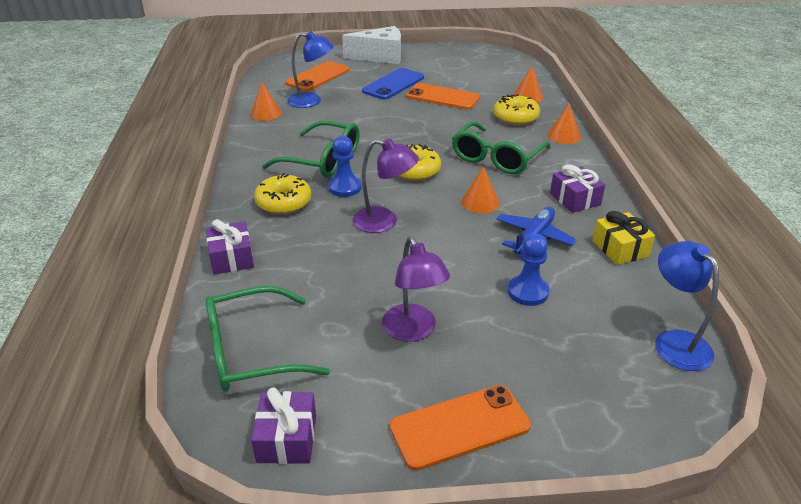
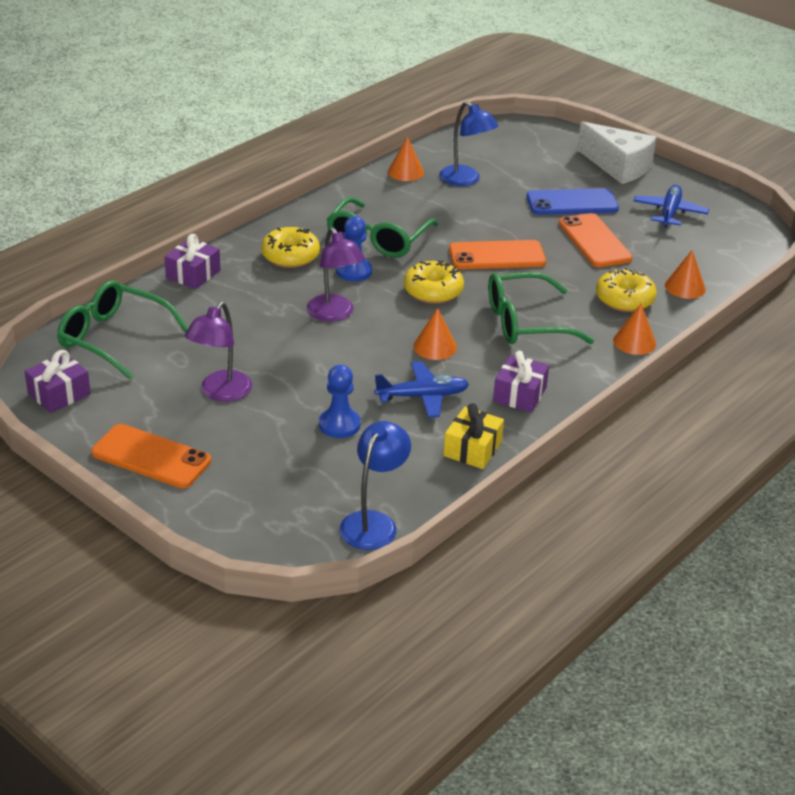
camera: 45 degrees right, 0 degrees up
green glasses [262,121,360,177] -> green glasses turned 45 degrees clockwise [326,197,438,258]
orange phone [286,61,349,91] -> orange phone moved to [449,240,546,269]
none -> blue plane [634,185,709,228]

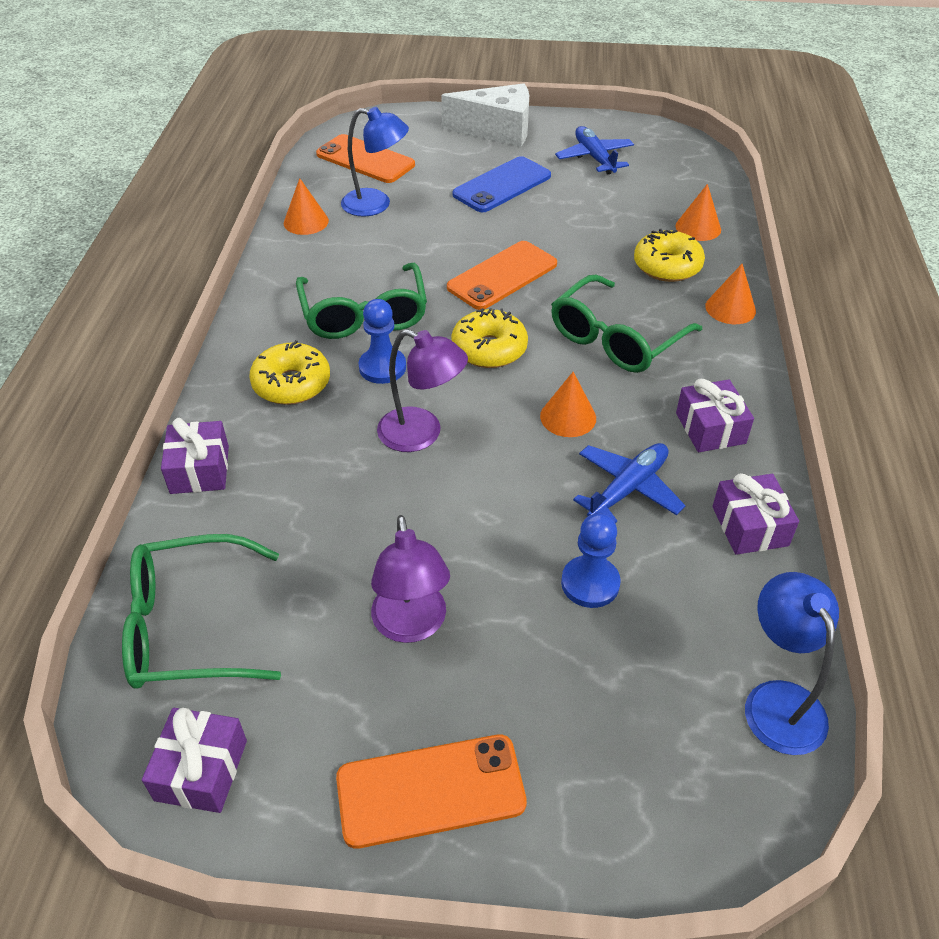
camera: 35 degrees left, 10 degrees up
yellow gift [443,403,504,469] -> purple gift [712,473,799,555]
orange phone [559,213,633,267] -> orange phone moved to [316,134,415,183]

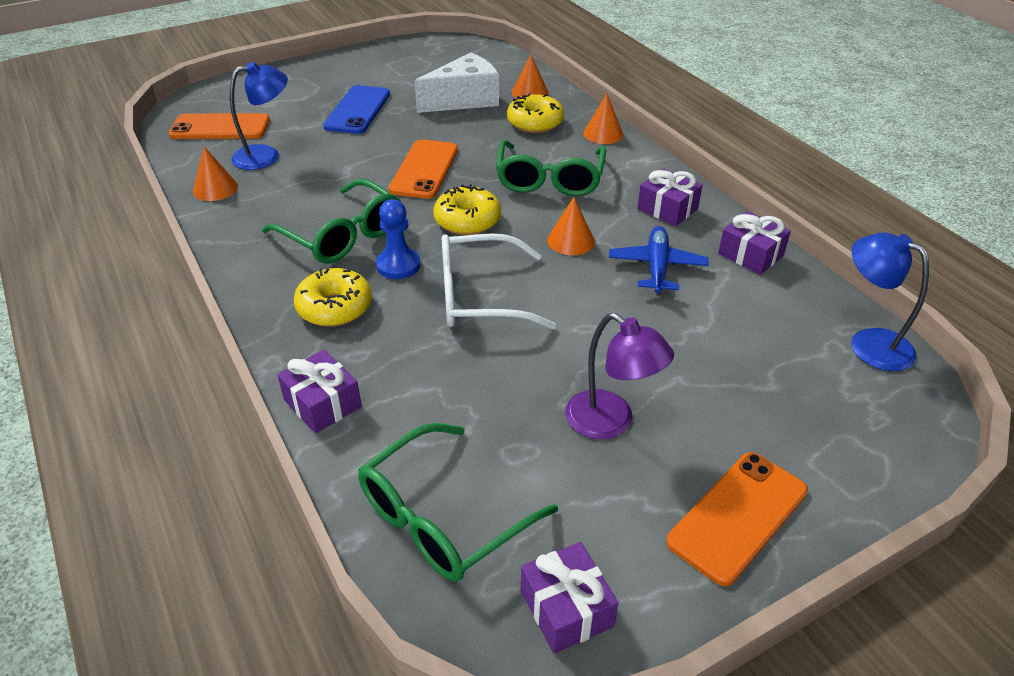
camera: 35 degrees left, 5 degrees down
purple lamp [377,329,468,452] -> white glasses [442,233,556,329]
white cheese [441,83,529,147] -> white cheese moved to [415,53,499,113]
blue plane [555,126,634,174] -> none
blue pawn [561,513,621,608] -> none

